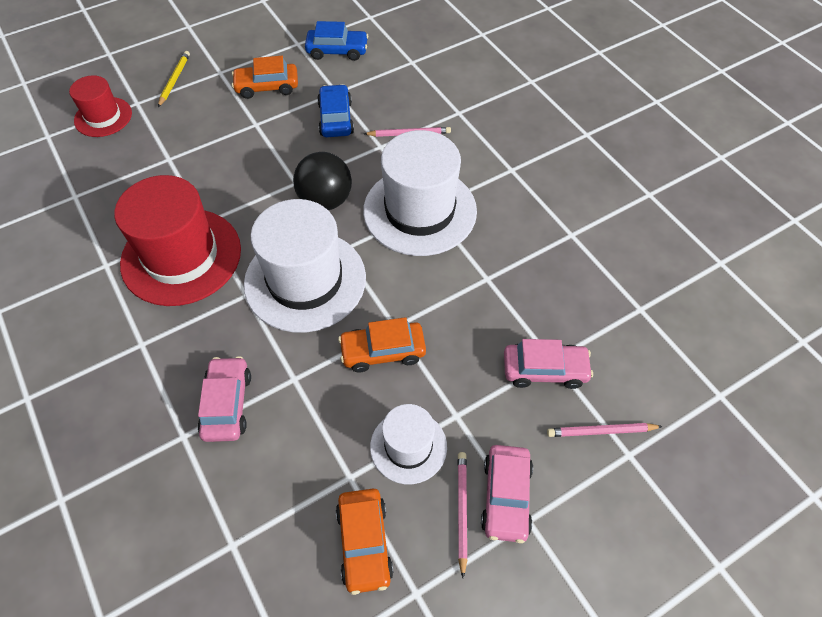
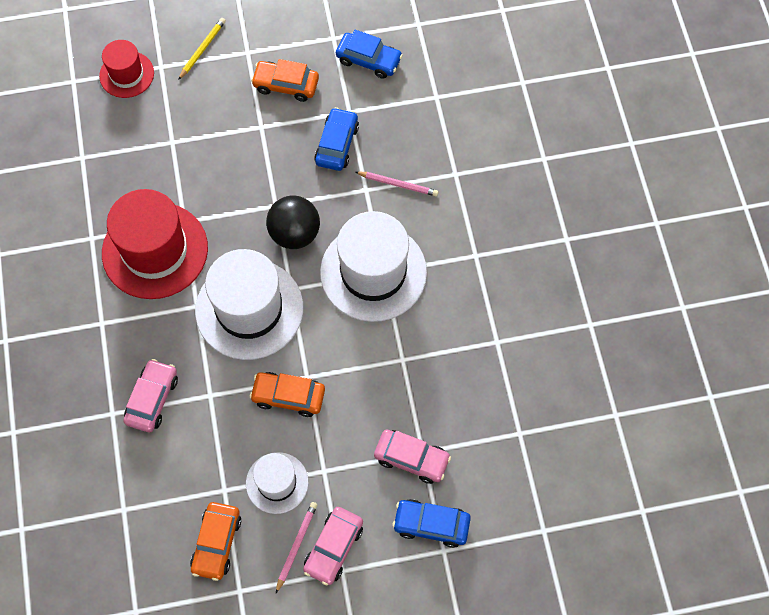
camera: 20 degrees right, 10 degrees up
pink pencil [547,423,663,437] -> blue car [393,499,471,548]

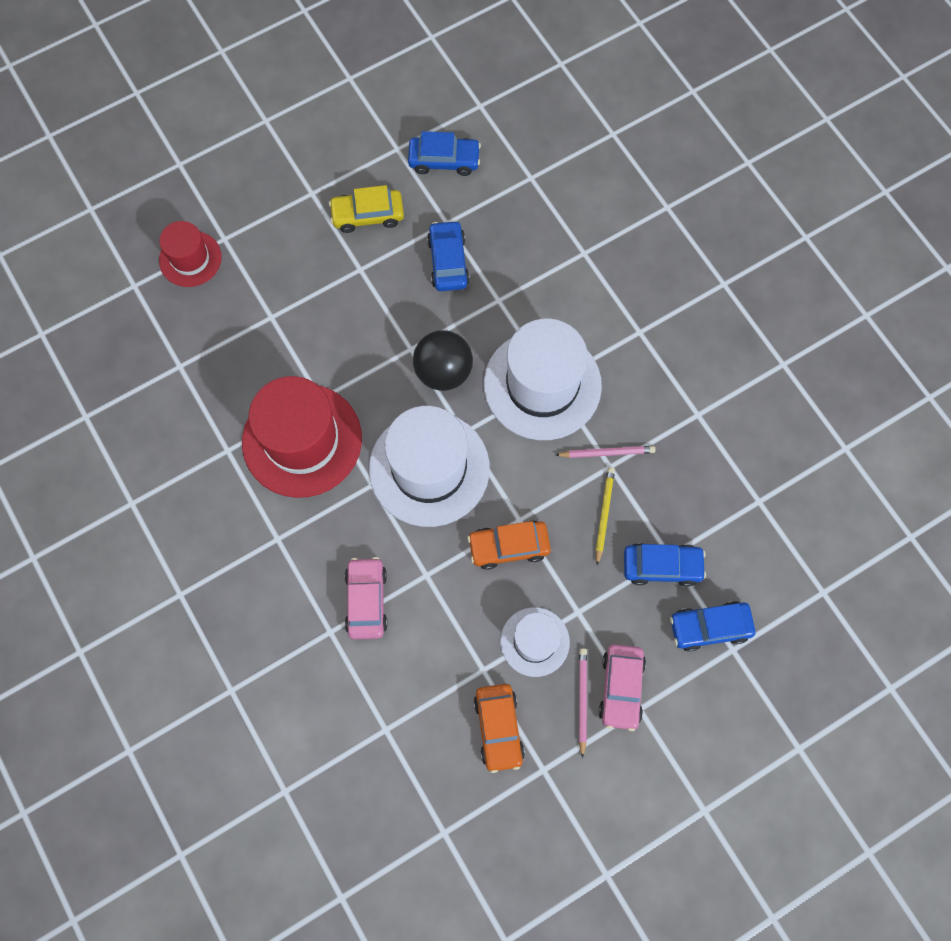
camera: 20 degrees left, 5 degrees up
yellow pencil [178,18,226,80] -> yellow pencil moved to [596,467,615,565]
orange car [251,59,319,102] -> yellow car [329,185,404,233]
pink pencil [356,171,438,196] -> pink pencil moved to [556,446,656,458]
pink car [374,430,451,484] -> blue car [624,543,706,587]

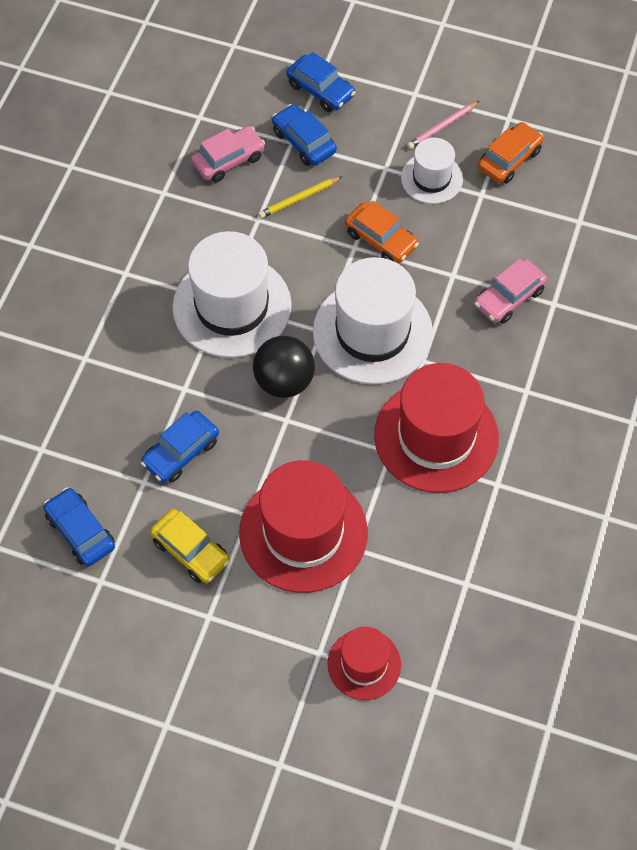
camera: 130 degrees left, 10 degrees down
pink pencil [556,446,656,458] -> none
pink car [599,644,646,731] -> pink car moved to [191,126,265,183]
none -> red hat [239,460,368,593]

